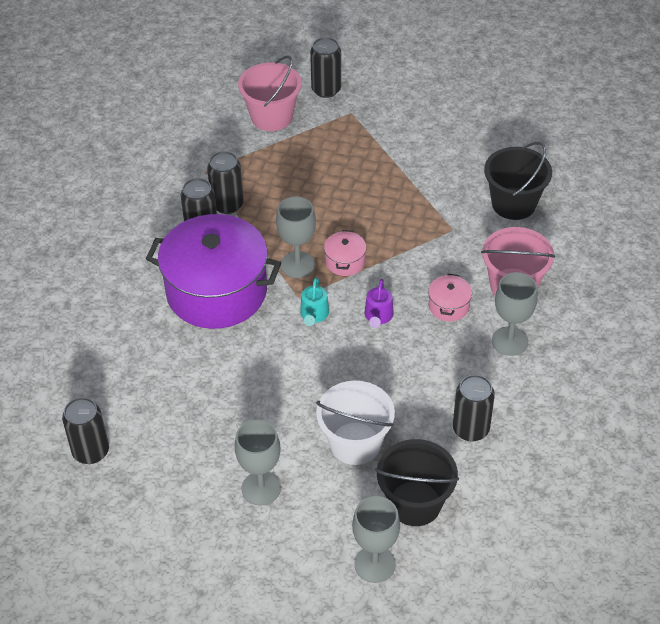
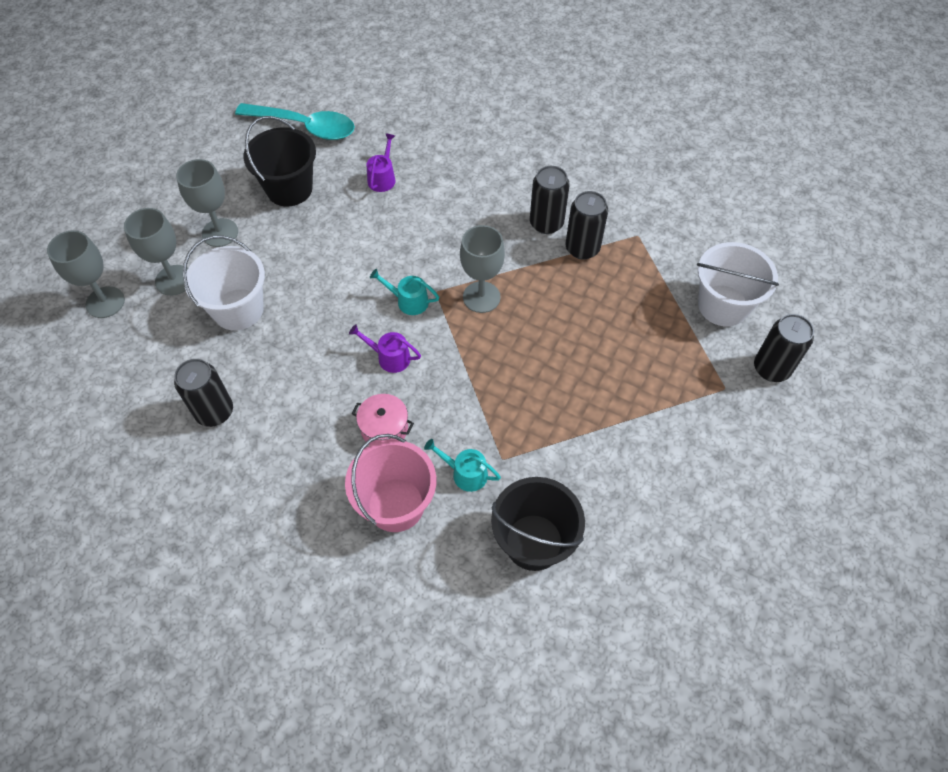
camera: 100 degrees right, 10 degrees up
black can [62,397,109,464] -> turquoise spoon [235,103,355,140]
purple pot [146,214,281,329] -> none
pink bucket [238,56,302,131] -> white bucket [697,242,779,326]
pink pot [324,230,366,276] -> none
black bucket [375,439,459,526] -> black bucket moved to [243,116,316,207]
grey goblet [492,272,538,356] -> grey goblet moved to [124,208,188,296]
none -> purple watering can [367,133,395,192]
none -> turquoise watering can [424,439,501,492]

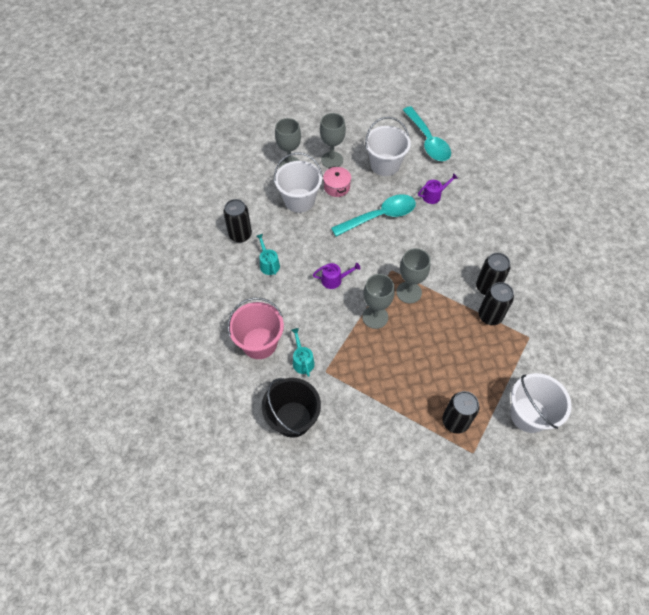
camera: 50 degrees right, 0 degrees up
grey goblet [47,230,125,318] -> grey goblet moved to [362,274,395,329]
black bucket [243,116,316,207] -> white bucket [365,117,411,176]
purple watering can [349,324,421,373] -> purple watering can turned 105 degrees clockwise [313,263,361,289]
pink pot [351,394,414,445] -> pink pot moved to [323,166,351,197]
turquoise watering can [370,269,439,315] -> turquoise watering can moved to [256,234,280,275]
black can [754,314,814,382] -> black can moved to [442,391,479,434]
none -> turquoise spoon [331,194,416,236]

